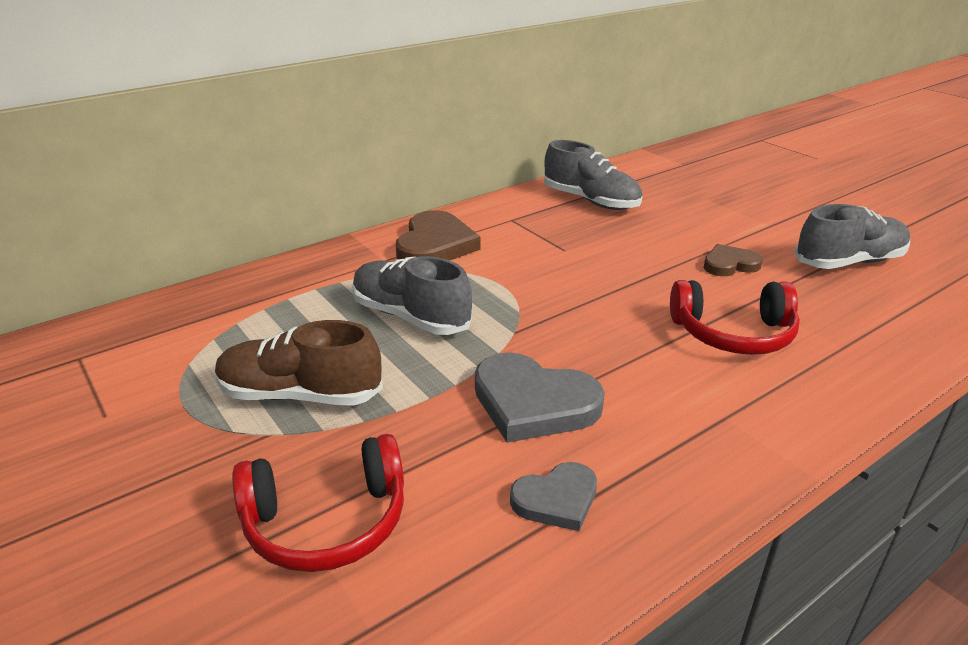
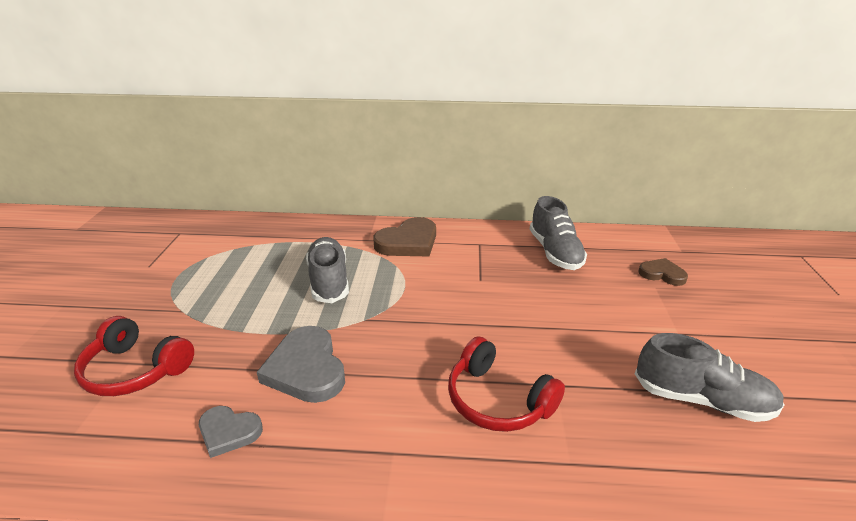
camera: 40 degrees right, 0 degrees up
brown shoe [215,320,383,406] -> none
brown heart [704,244,763,276] -> brown heart moved to [639,258,688,286]

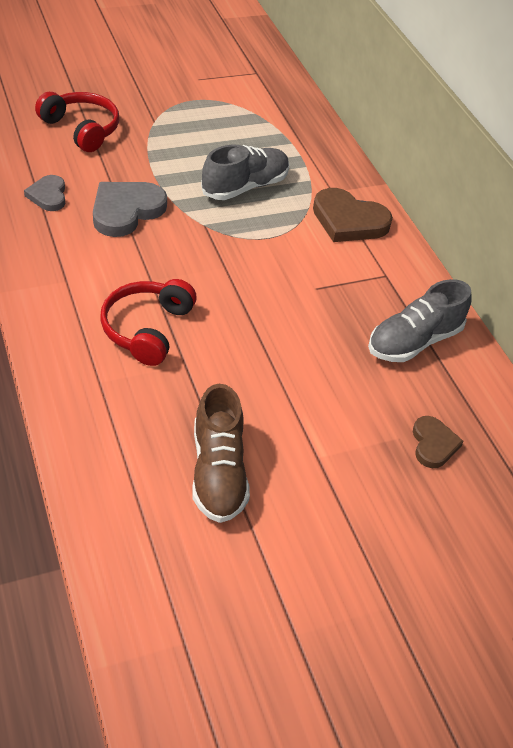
camera: 60 degrees right, 15 degrees up
red headphones [74,316,194,396] -> red headphones turned 135 degrees clockwise [35,92,119,152]
grey shoe [635,333,785,422] -> brown shoe [192,384,250,523]

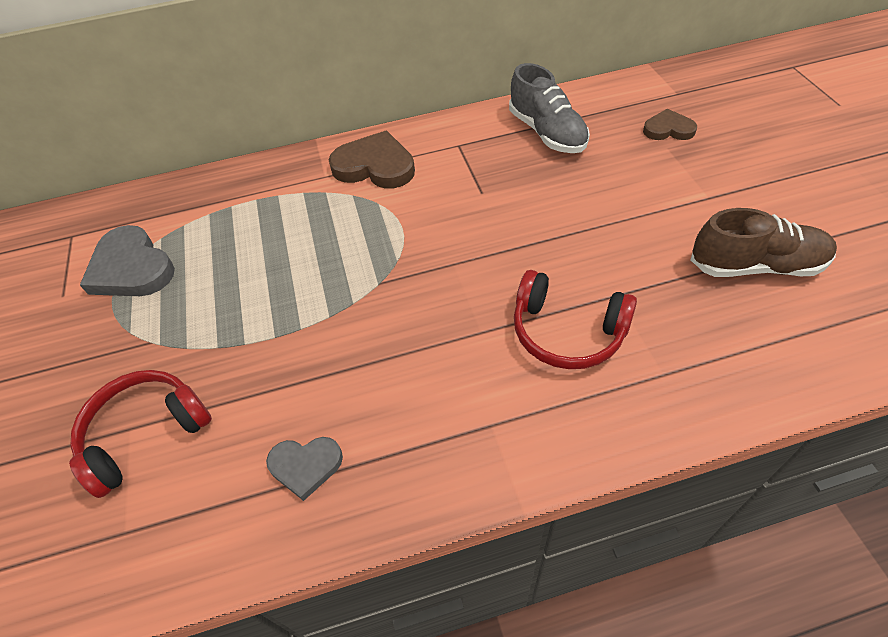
camera: 75 degrees left, 5 degrees up
grey heart [93,182,167,237] -> grey heart moved to [80,225,175,296]
grey shoe [201,145,290,200] -> none
brown heart [313,188,393,242] -> brown heart turned 105 degrees counterclockwise [329,131,415,189]

